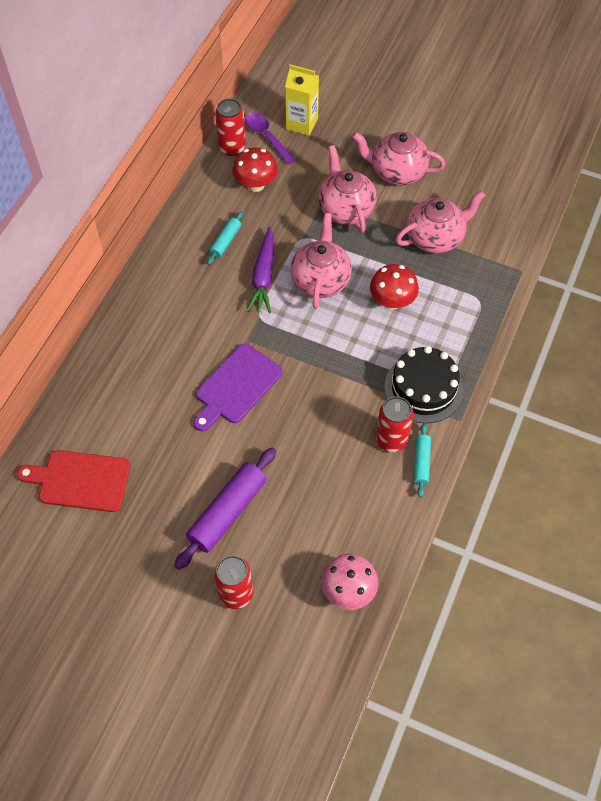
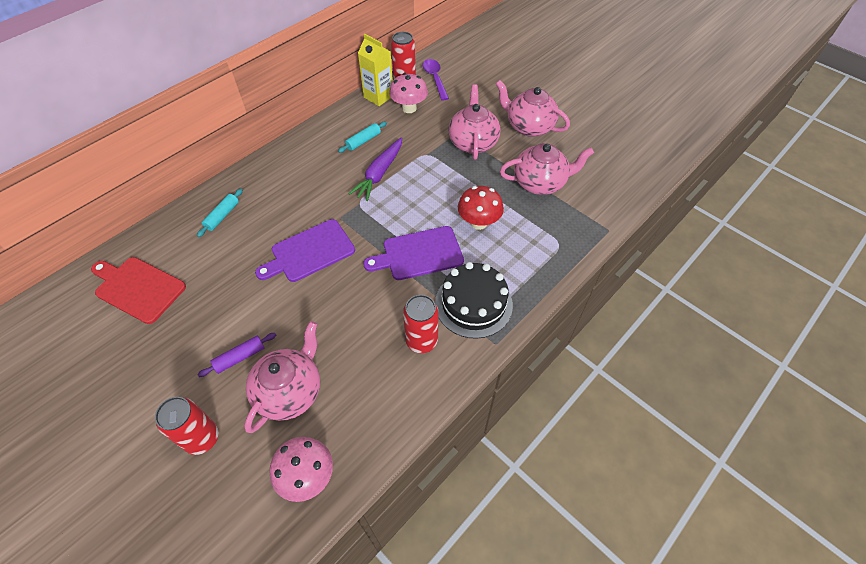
camera: 20 degrees right, 5 degrees down
purple rolling pin [175,447,276,570] -> purple rolling pin [197,333,276,377], size x0.53
red mushroom [232,147,278,192] -> pink mushroom [389,73,428,113]
yellow carton [285,64,319,136] -> yellow carton moved to [358,34,393,106]
pink teapot [291,213,352,309] -> pink teapot moved to [244,321,320,433]
turquoise rolling pin [414,423,431,497] -> turquoise rolling pin moved to [197,189,243,237]
none -> purple cutting board [363,226,464,280]

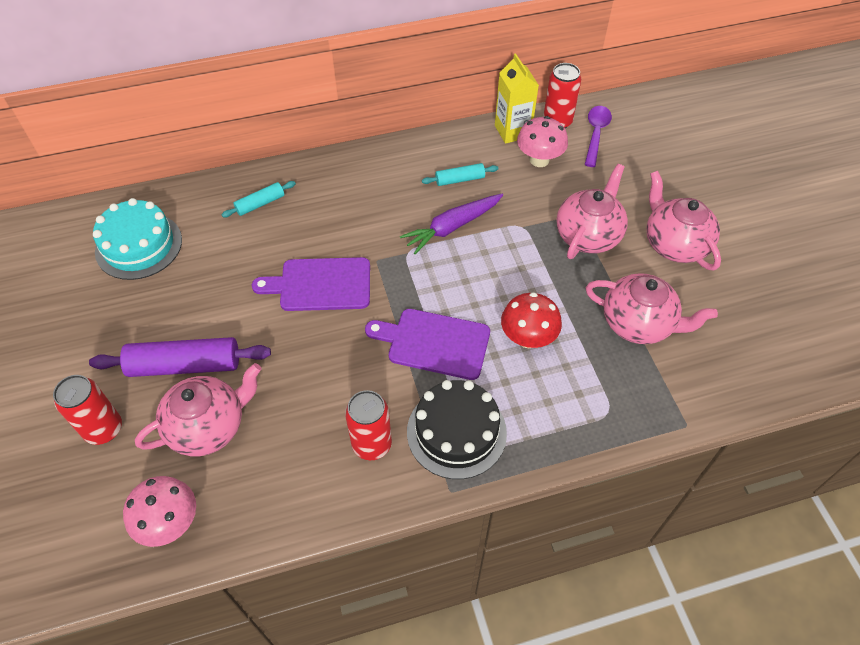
camera: 30 degrees right, 0 degrees up
red cutting board [91,257,186,324] -> turquoise cake [93,198,182,280]
purple rolling pin [197,333,276,377] -> purple rolling pin [89,337,271,377], size x1.88

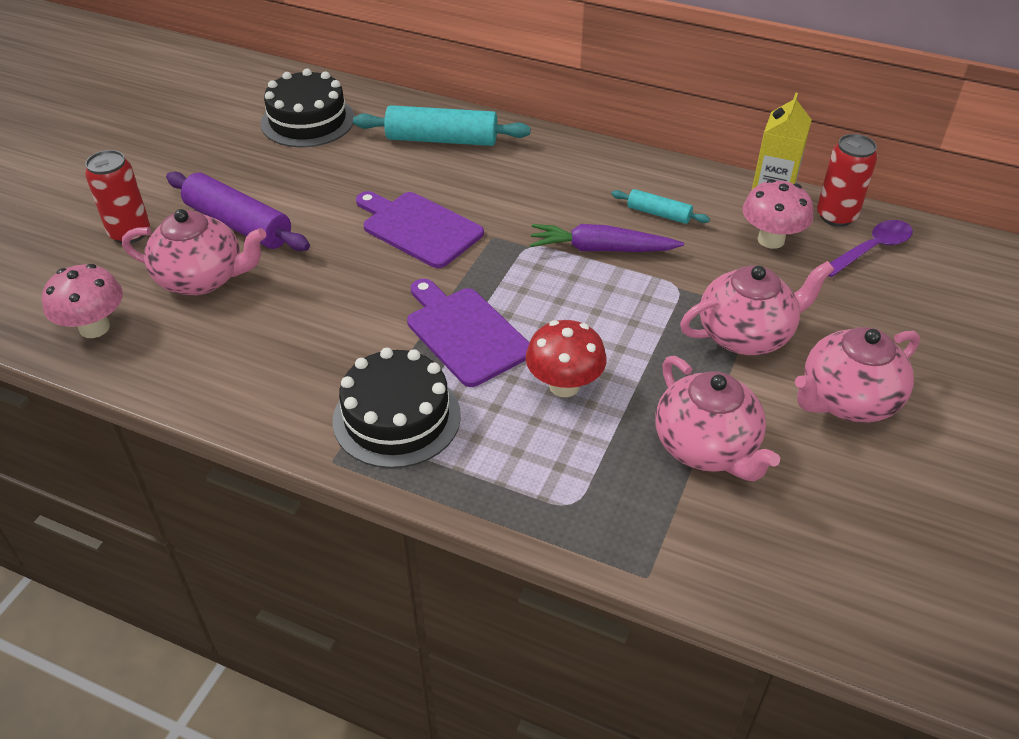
camera: 40 degrees right, 10 degrees down
turquoise cake [93,198,182,280] -> black cake [261,68,355,147]
turquoise rolling pin [221,181,296,217] -> turquoise rolling pin [353,105,531,146], size x1.88
red can [345,390,392,460] -> none
pink teapot [646,171,721,271] -> pink teapot turned 135 degrees counterclockwise [795,327,920,423]

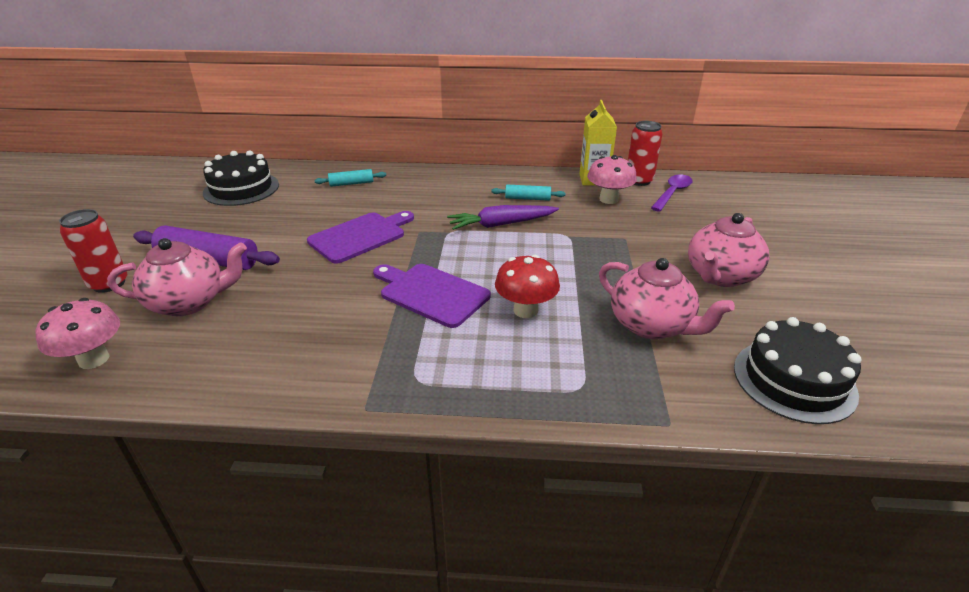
camera: 20 degrees left, 10 degrees down
black cake [333,348,461,468] -> black cake moved to [734,317,862,424]
turquoise rolling pin [353,105,531,146] -> turquoise rolling pin [314,169,386,187], size x0.53
purple cutting board [356,191,484,268] -> purple cutting board turned 120 degrees clockwise [307,211,414,264]
pink teapot [680,261,834,355] -> none

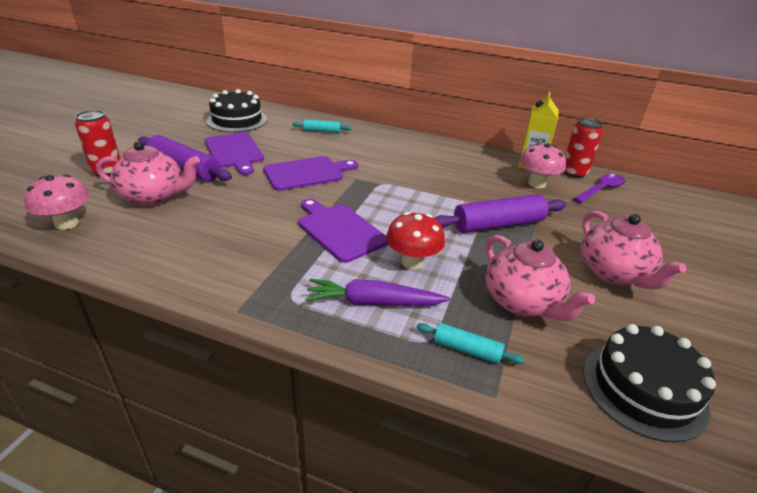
camera: 15 degrees right, 0 degrees up
purple carrot [447,205,559,230] -> purple carrot moved to [305,279,450,306]
turquoise rolling pin [491,185,565,201] -> turquoise rolling pin moved to [417,323,525,364]
pink teapot [688,213,769,287] -> pink teapot turned 75 degrees counterclockwise [581,211,687,290]
none -> purple cutting board [204,132,264,175]
none -> purple rolling pin [435,194,566,233]

